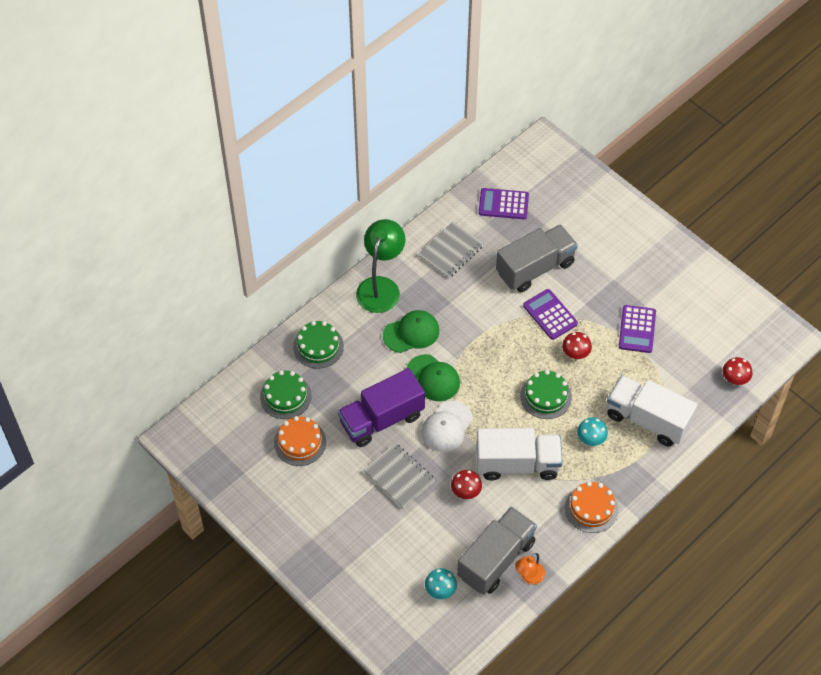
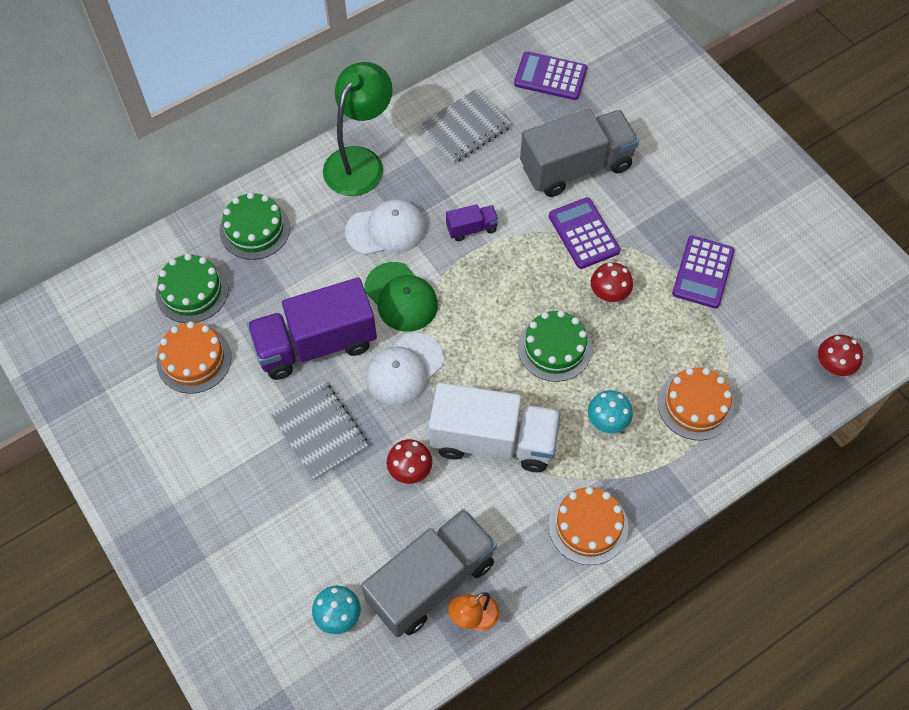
camera: 10 degrees right, 5 degrees up
green cap [383,310,439,353] -> white cap [345,199,426,255]
white truck [607,375,697,446] -> orange cake [658,367,734,440]
none -> purple truck [446,204,499,241]

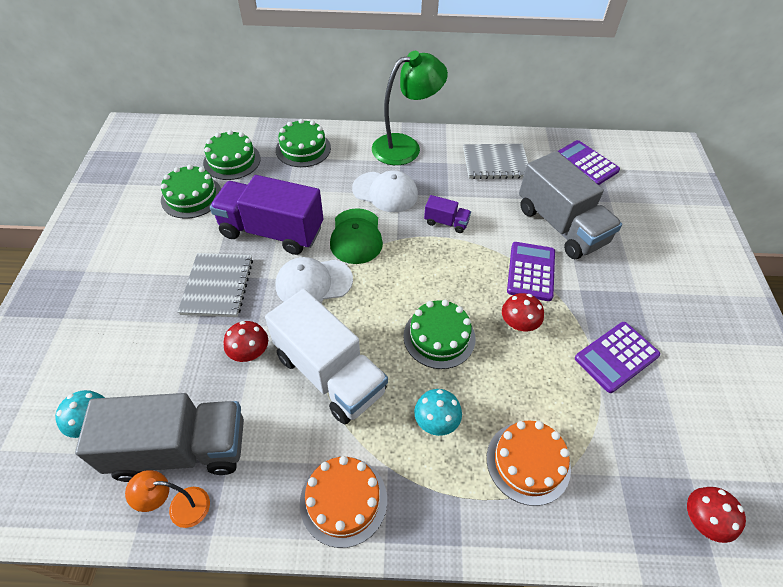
camera: 35 degrees right, 10 degrees down
orange cake [156,321,231,394] -> green cake [161,165,221,219]
grey truck [520,109,639,197] -> grey truck turned 45 degrees clockwise [519,151,622,259]

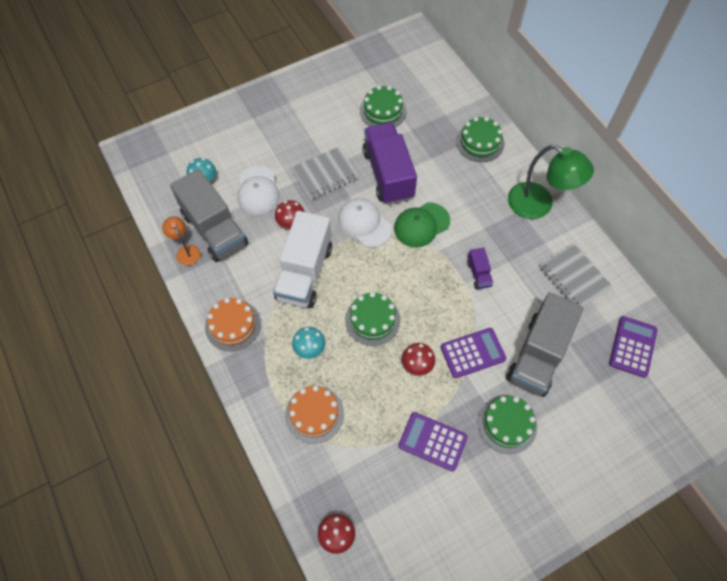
camera: 60 degrees right, 10 degrees up
green cake [203,130,261,180] -> green cake moved to [478,395,537,454]
white cap [352,170,418,212] -> white cap moved to [238,166,280,215]

